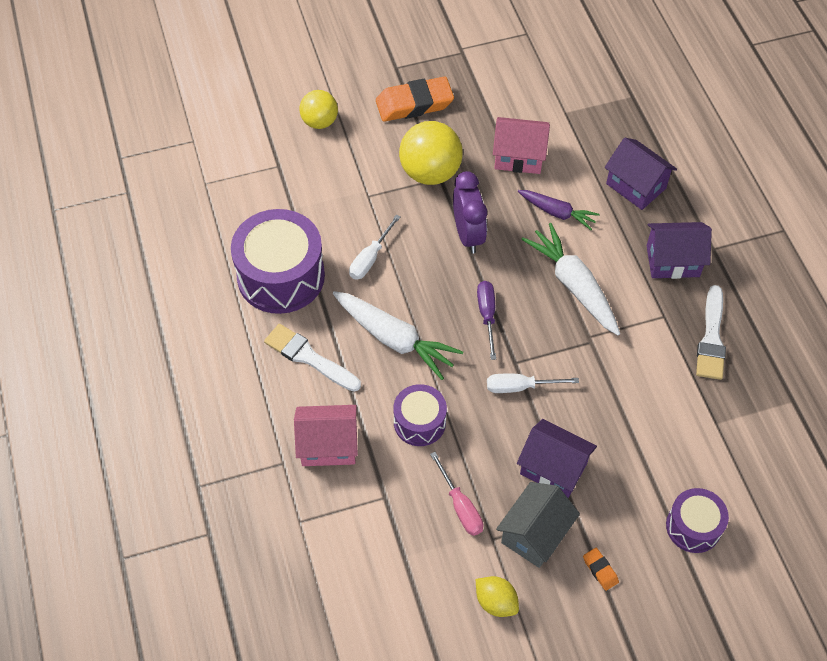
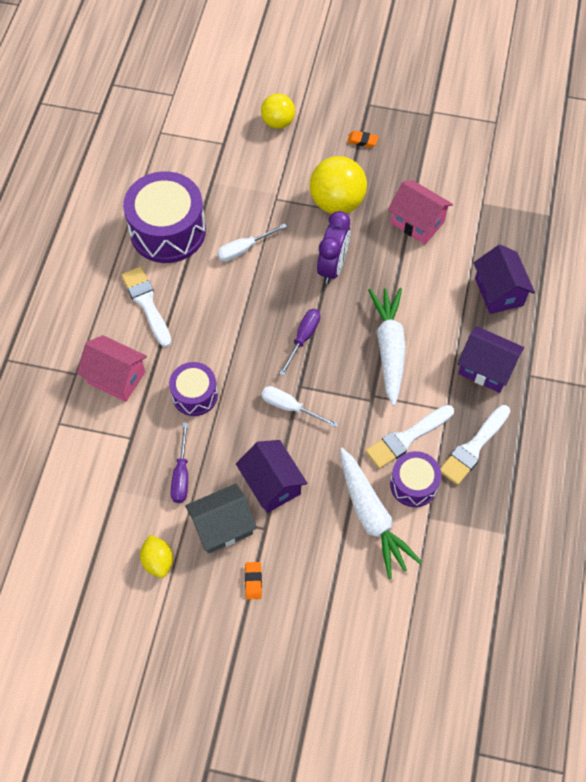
camera: 30 degrees right, 5 degrees up
white carrot [333,291,463,380] -> white carrot moved to [340,448,422,579]
orange eraser [376,77,454,122] -> orange eraser [347,131,379,147], size x0.44
pink screwdriver [430,452,483,536] -> purple screwdriver [171,423,188,503]
purple carrot [518,190,600,230] -> none
purple drum [666,488,729,553] -> purple drum moved to [390,451,441,507]
none -> white brush [365,405,454,469]

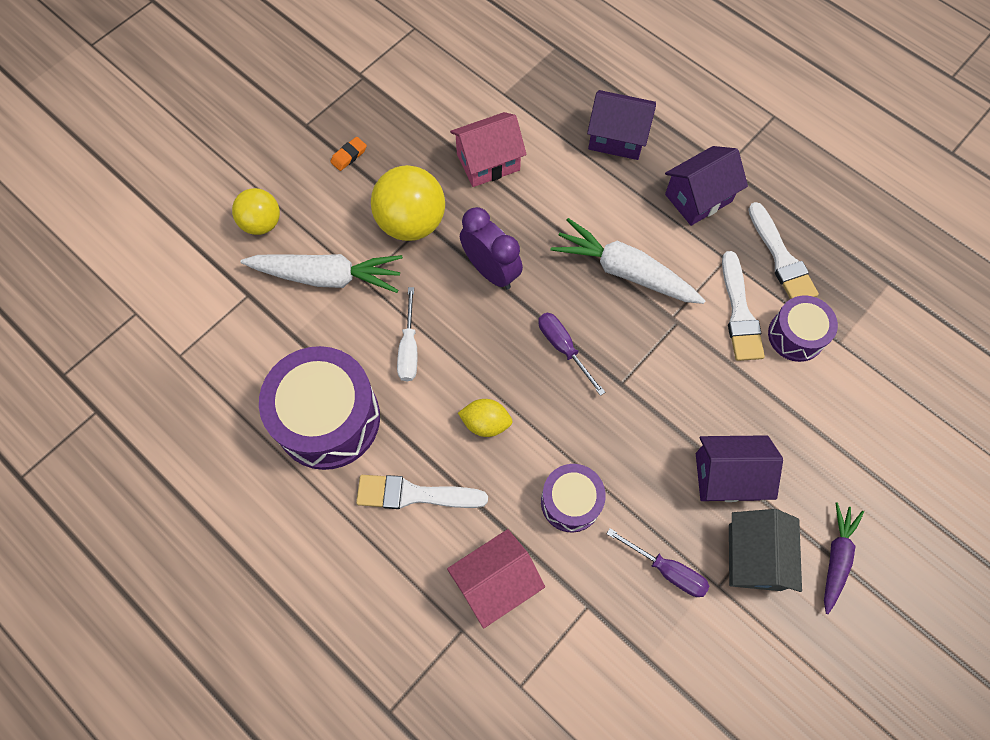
camera: 60 degrees left, 5 degrees up
yellow lemon [140,535,173,578] -> yellow lemon moved to [458,399,513,437]
orange eraser [245,562,262,600] -> purple carrot [824,502,864,614]
white screwdriver [261,386,338,427] -> none
white carrot [340,448,422,579] -> white carrot moved to [241,254,403,293]

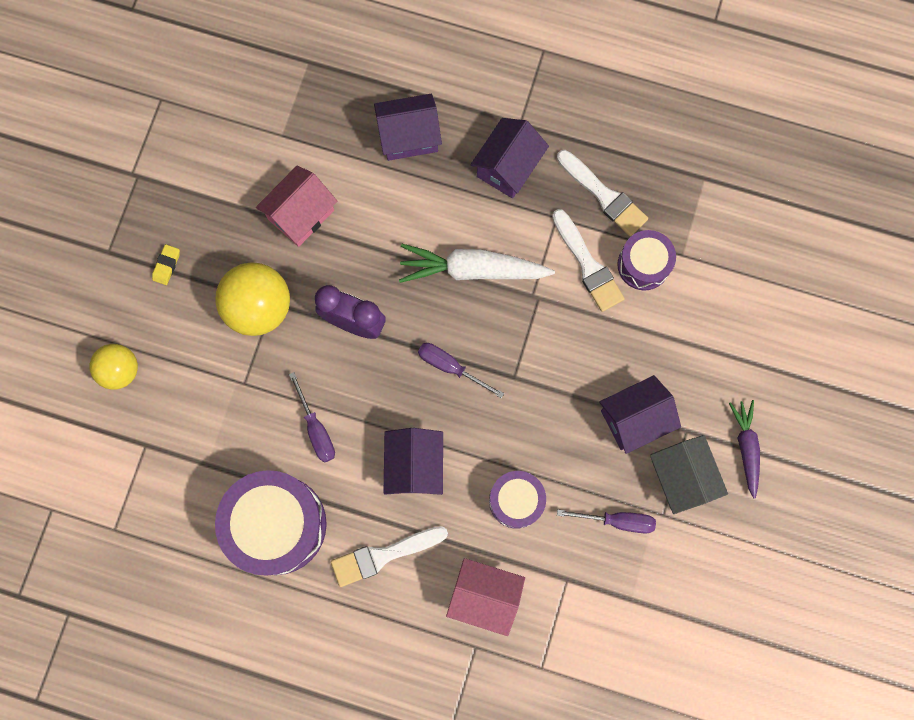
camera: 25 degrees left, 10 degrees up
white carrot [241,254,403,293] -> none
orange eraser [330,137,367,171] -> yellow eraser [152,244,180,285]
white screwdriver [397,287,417,381] -> purple screwdriver [289,372,335,463]
pink house [447,529,545,628] -> pink house turned 75 degrees clockwise [446,558,525,636]
yellow lemon [458,399,513,437] -> purple house [384,428,443,495]

